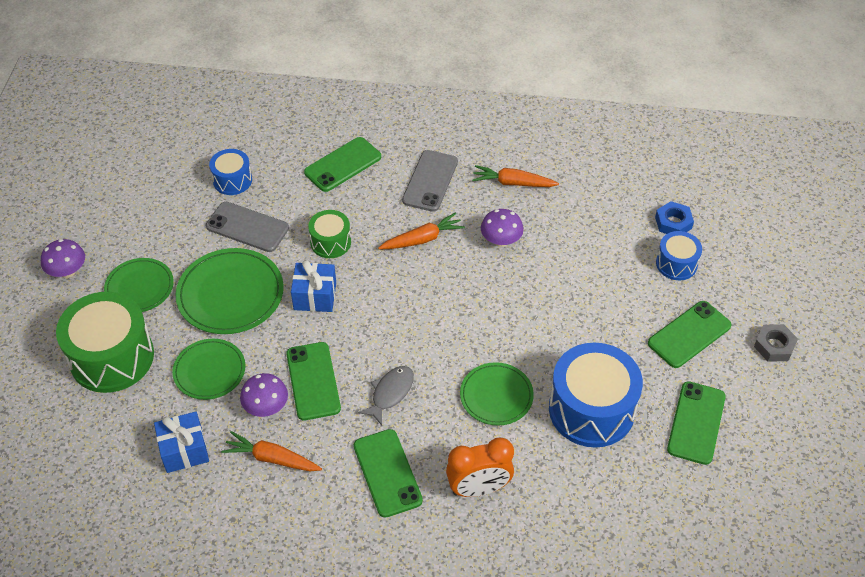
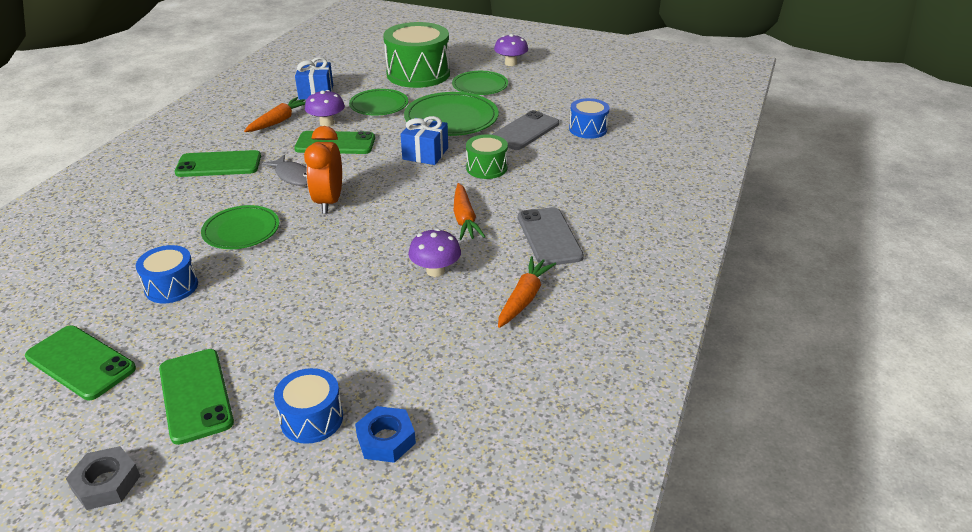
camera: 105 degrees right, 15 degrees down
green phone [304,137,381,192] -> none
grey phone [402,150,458,212] -> grey phone turned 45 degrees clockwise [518,207,584,266]
orange clock [446,438,514,497] -> orange clock moved to [304,126,342,214]
blue drum [549,343,643,448] -> blue drum [136,245,198,303], size x0.53

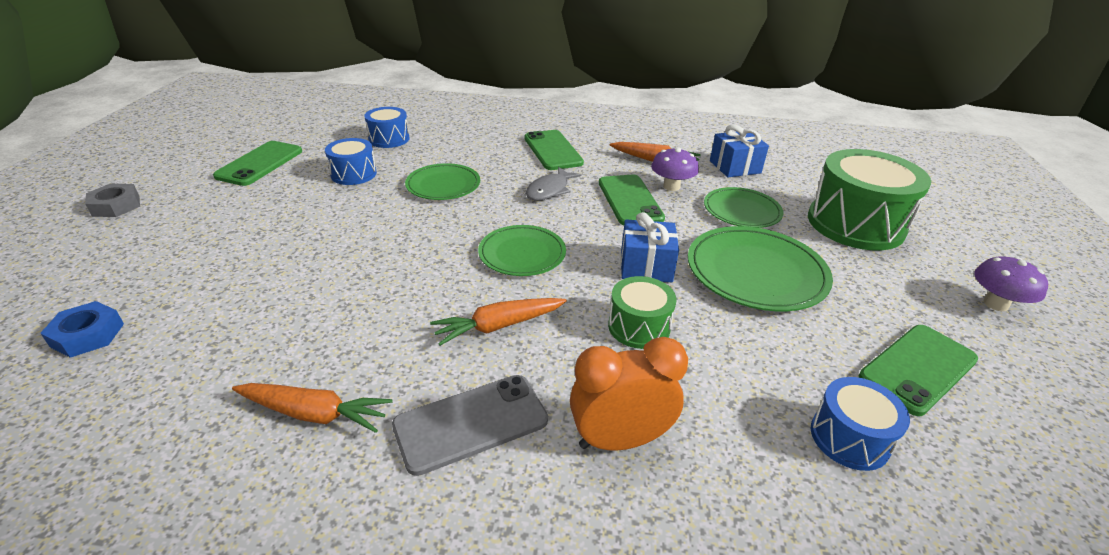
camera: 75 degrees right, 0 degrees up
green phone [159,349,234,445] -> green phone moved to [858,325,978,416]
blue drum [274,368,343,444] -> blue drum moved to [364,107,409,148]
orange clock [304,126,342,214] -> orange clock moved to [570,337,688,450]
purple mushroom [408,229,461,277] -> none
green plate [452,71,508,95] -> green plate moved to [478,225,566,276]
grey phone [491,110,559,150] -> none

